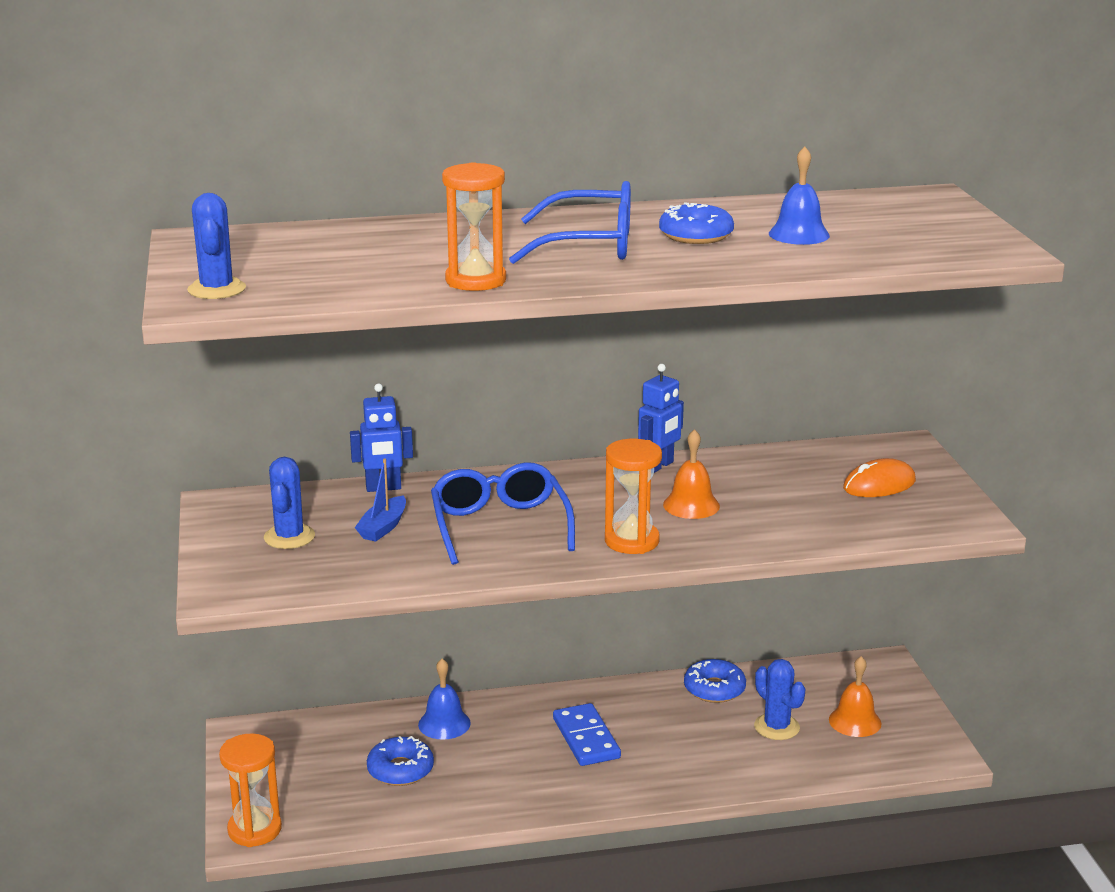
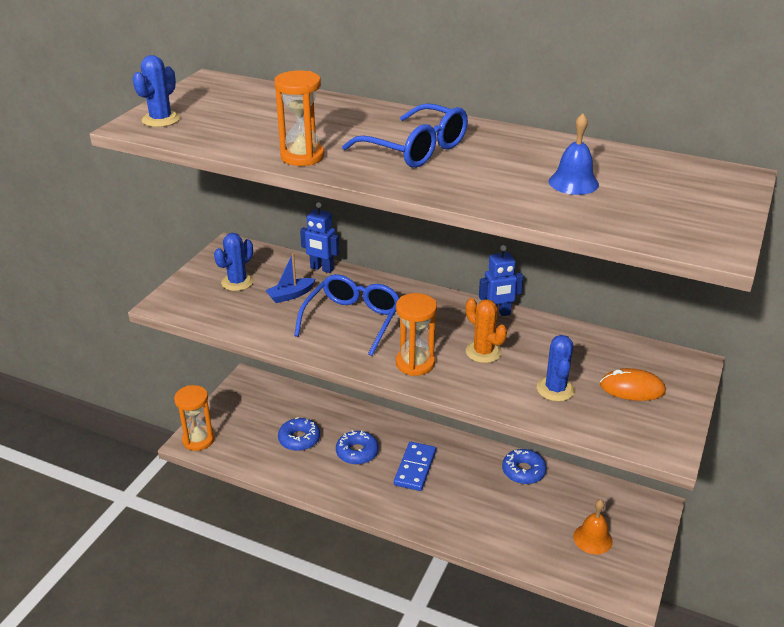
camera: 35 degrees right, 10 degrees up
blue bell [418,658,471,740] -> none
blue donut [659,202,734,244] -> blue donut moved to [336,430,379,465]
orange bell [663,429,720,519] -> orange cactus [466,298,507,363]
blue cactus [754,659,805,740] -> blue cactus moved to [537,335,575,402]

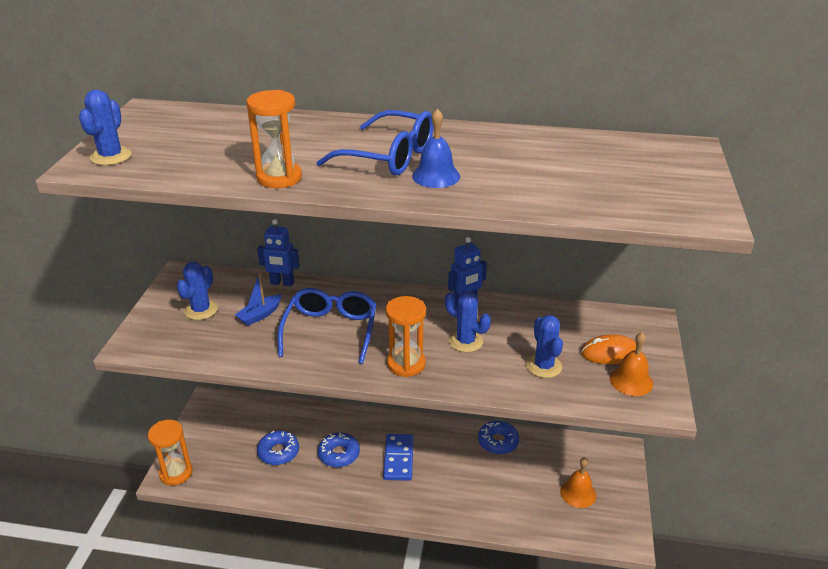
camera: 15 degrees left, 0 degrees up
orange cactus [466,298,507,363] -> blue cactus [445,291,491,352]
blue bell [549,113,599,195] -> blue bell moved to [412,108,460,188]
none -> orange bell [610,332,653,396]

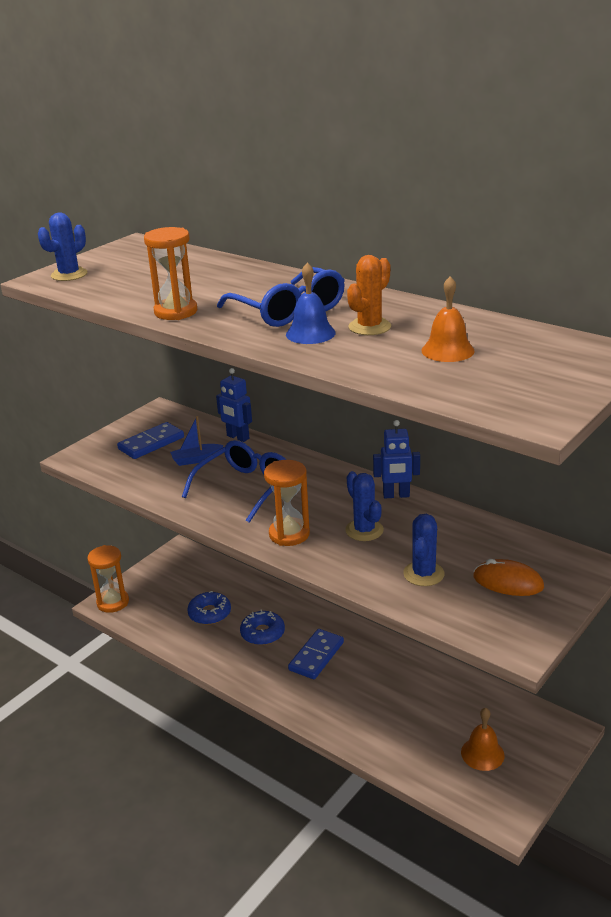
camera: 30 degrees right, 5 degrees down
blue cactus [177,262,218,320] -> blue domino [117,422,184,459]
blue donut [478,421,519,454] -> none
orange bell [610,332,653,396] -> orange bell moved to [421,276,475,362]
none -> orange cactus [347,255,391,335]

